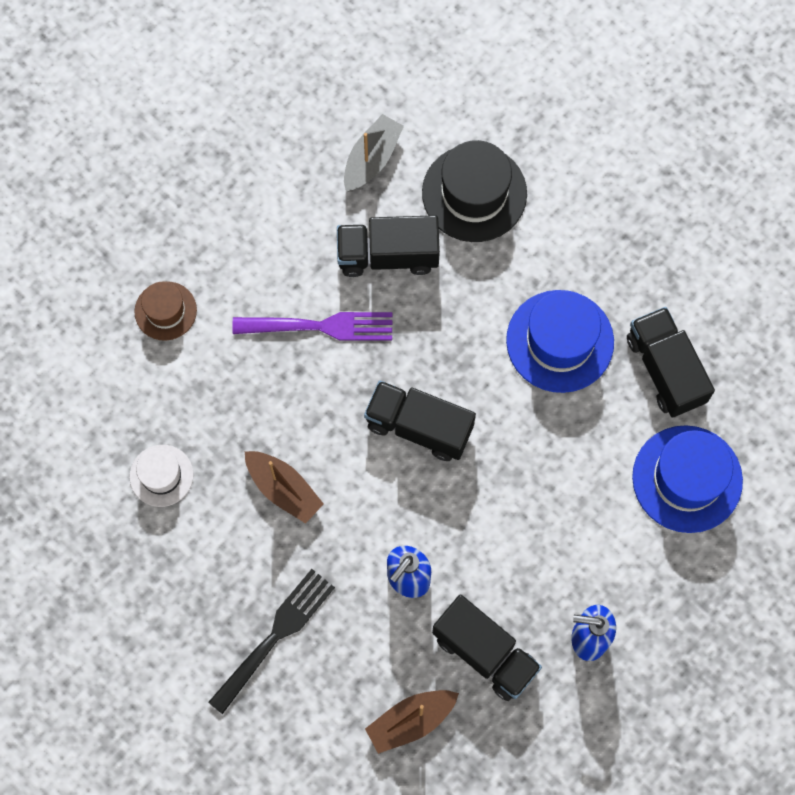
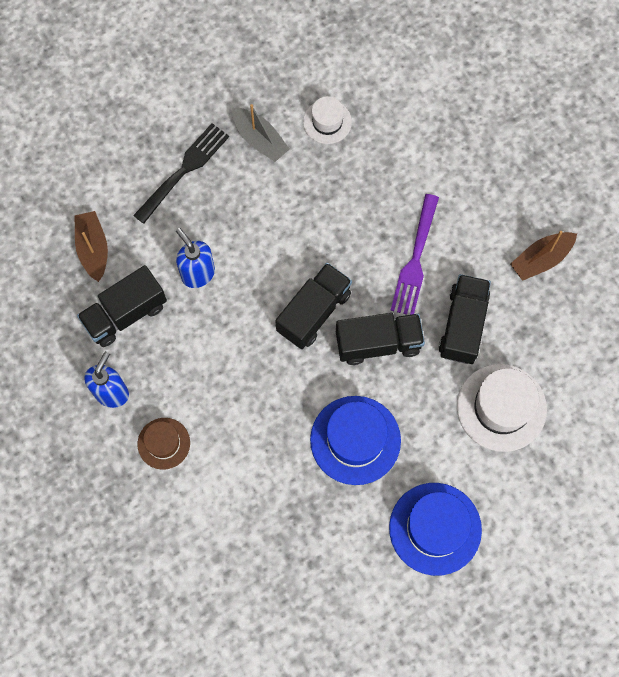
camera: 105 degrees right, 0 degrees up
brown hat [134,281,197,341] -> brown hat moved to [138,418,190,470]
black fork [208,569,335,714] -> black fork turned 105 degrees counterclockwise [133,123,229,224]
brown boat [245,451,324,524] -> brown boat moved to [510,231,577,281]
grey boat [344,114,404,192] -> grey boat moved to [232,104,289,162]
black hat [422,140,527,242] -> white hat [457,364,547,452]
black truck [627,307,715,417] -> black truck moved to [336,313,425,365]
blue hat [632,425,743,533] -> blue hat moved to [389,483,482,576]

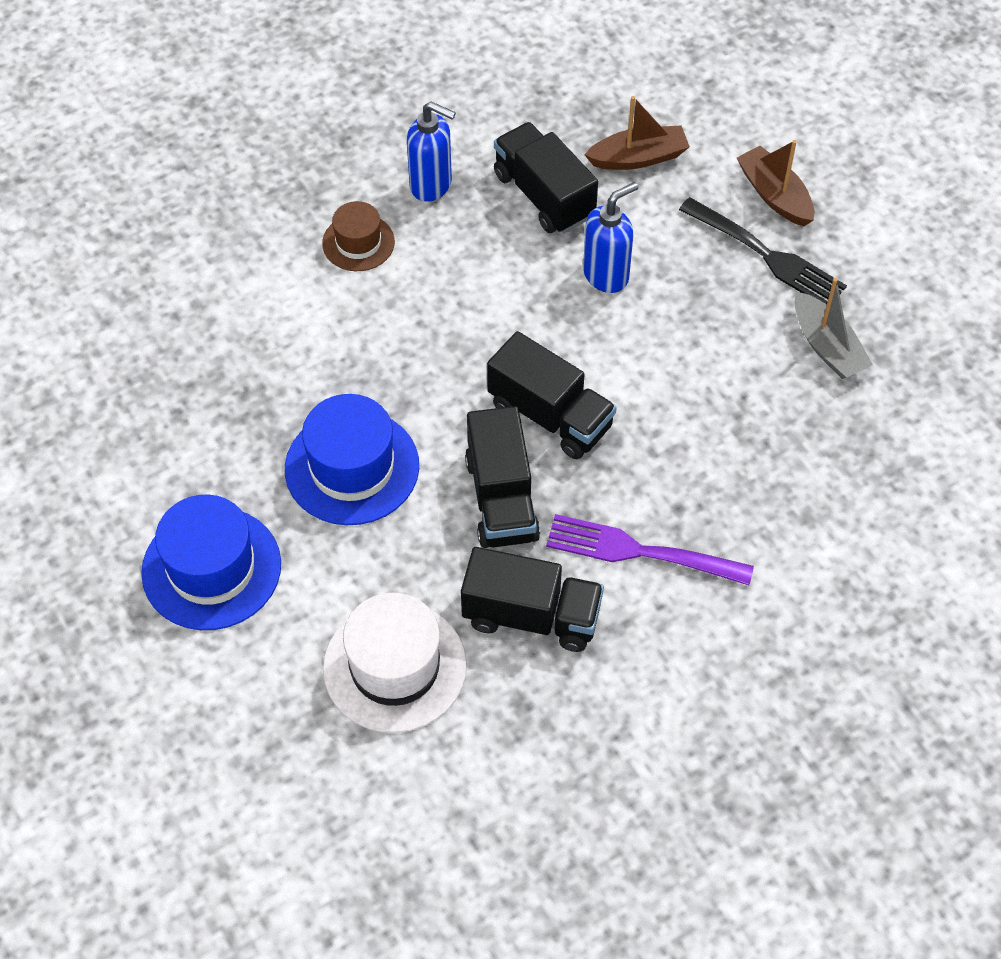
camera: 90 degrees right, 15 degrees down
grey boat [232,104,289,162] -> grey boat turned 75 degrees counterclockwise [794,278,873,379]
white hat [303,96,352,144] -> none
brown boat [510,231,577,281] -> brown boat moved to [737,140,814,226]

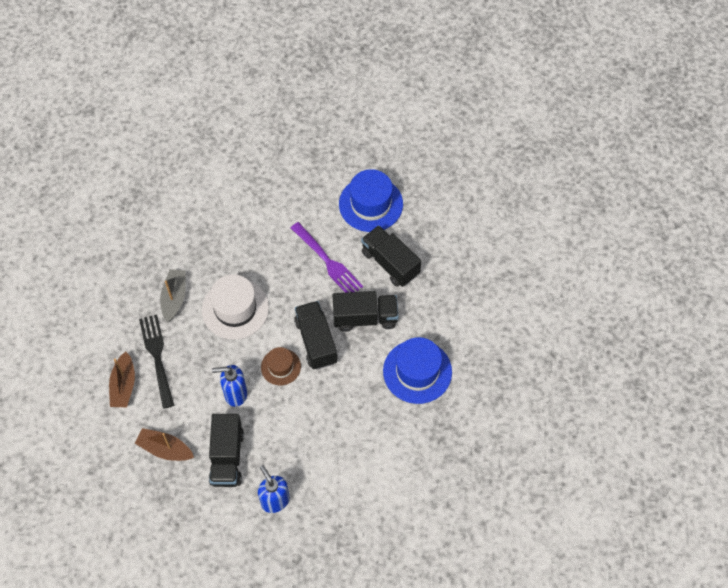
camera: 145 degrees left, 5 degrees up
blue hat [141,495,281,630] -> blue hat moved to [339,169,403,232]
brown hat [322,201,395,271] -> brown hat moved to [261,347,301,386]
white hat [323,593,467,733] -> white hat moved to [202,274,269,340]
black truck [465,406,540,548] -> black truck turned 60 degrees clockwise [333,291,399,332]

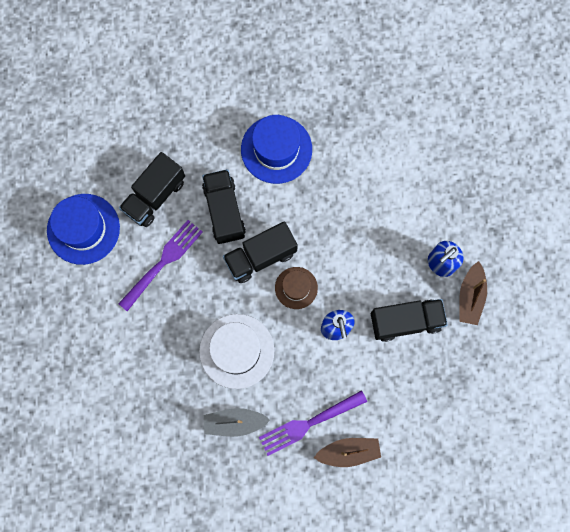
camera: 100 degrees left, 15 degrees up
brown boat [135,428,194,461] -> brown boat moved to [459,261,487,325]
black fork [139,314,174,409] -> purple fork [259,390,367,456]

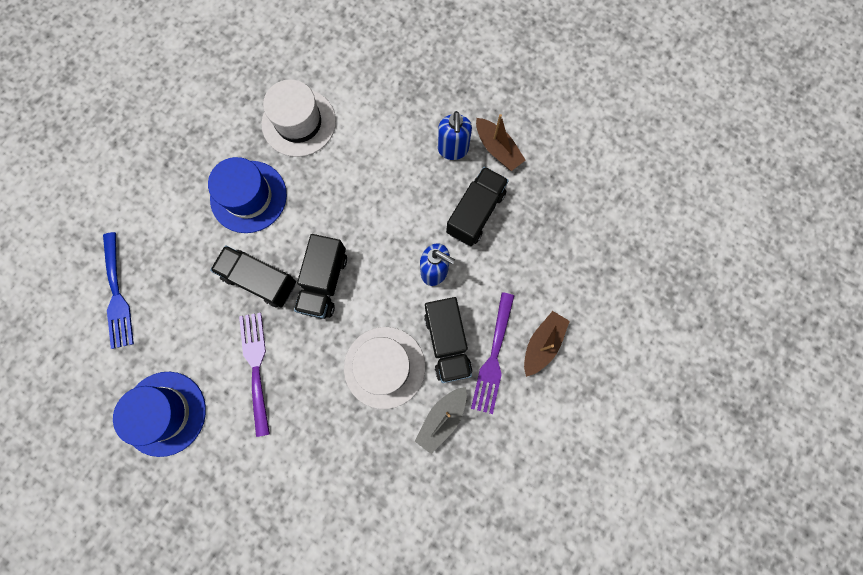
camera: 50 degrees left, 0 degrees up
black truck [119,152,185,227] -> black truck moved to [424,297,472,383]
brown hat [275,267,318,309] -> none
none -> blue fork [103,232,134,349]
none -> white hat [262,79,336,157]

